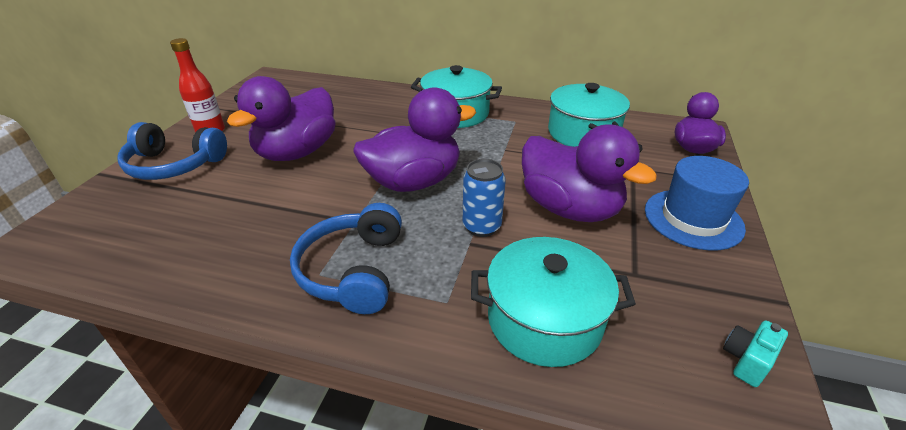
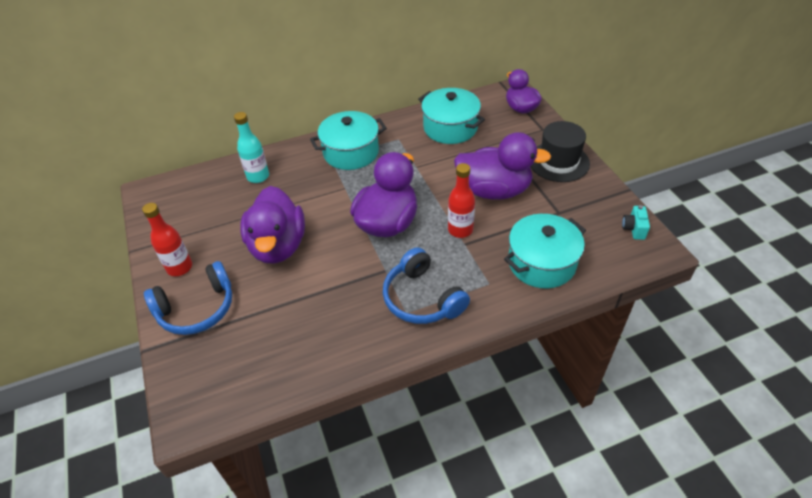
camera: 35 degrees left, 10 degrees up
blue can [463,159,506,237] -> red bottle [448,163,475,238]
blue hat [645,156,749,251] -> black hat [531,121,590,182]
none -> turquoise bottle [234,112,269,183]

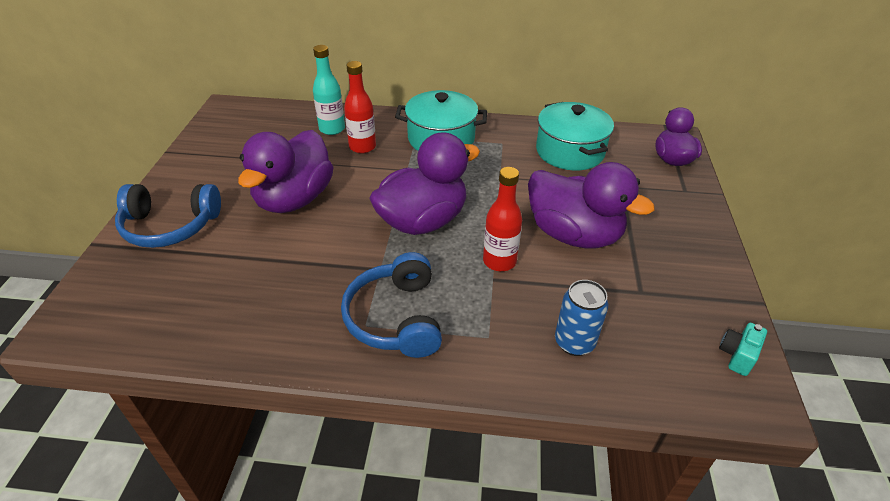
camera: 25 degrees right, 5 degrees down
red bottle [142,203,192,276] -> red bottle moved to [344,61,376,153]
turquoise pot [504,214,586,289] -> blue can [555,280,608,356]
black hat [531,121,590,182] -> none

